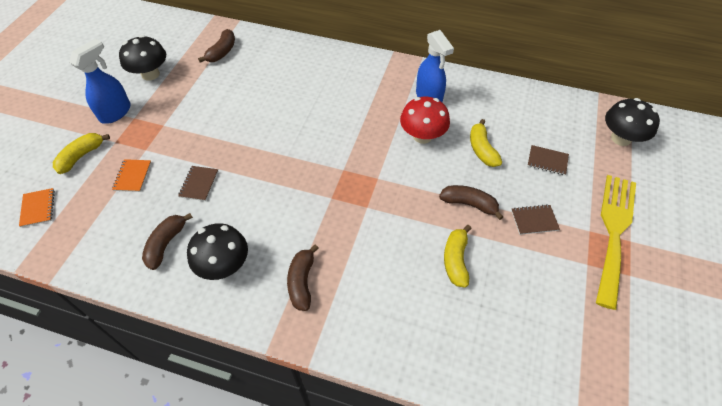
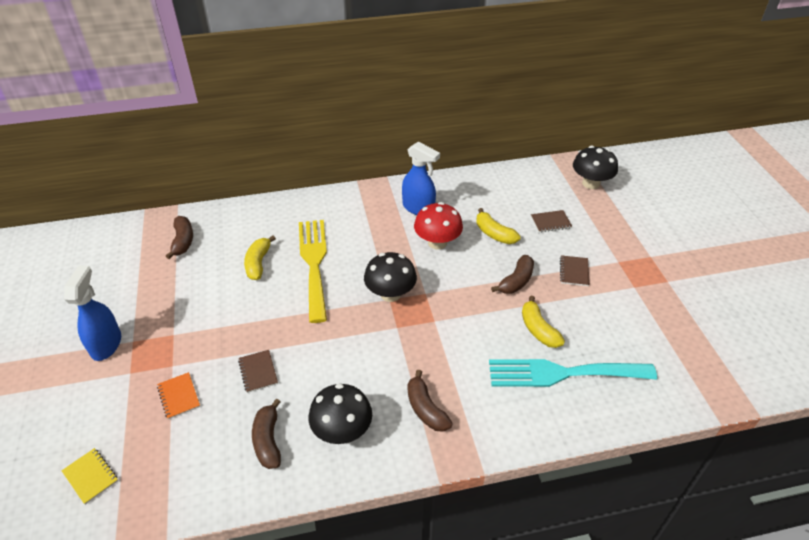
camera: 30 degrees left, 10 degrees down
orange notebook [19,188,55,227] -> yellow notebook [61,448,118,505]
yellow banana [53,133,110,174] -> yellow banana moved to [244,235,276,280]
black mushroom [119,35,166,81] -> black mushroom moved to [364,252,417,302]
brown banana [439,185,503,220] -> brown banana turned 135 degrees clockwise [491,255,534,294]
brown notebook [511,205,560,235] -> brown notebook turned 45 degrees counterclockwise [560,255,590,286]
yellow fork [596,175,636,310] -> yellow fork moved to [299,220,327,323]
none -> turquoise fork [489,359,657,387]

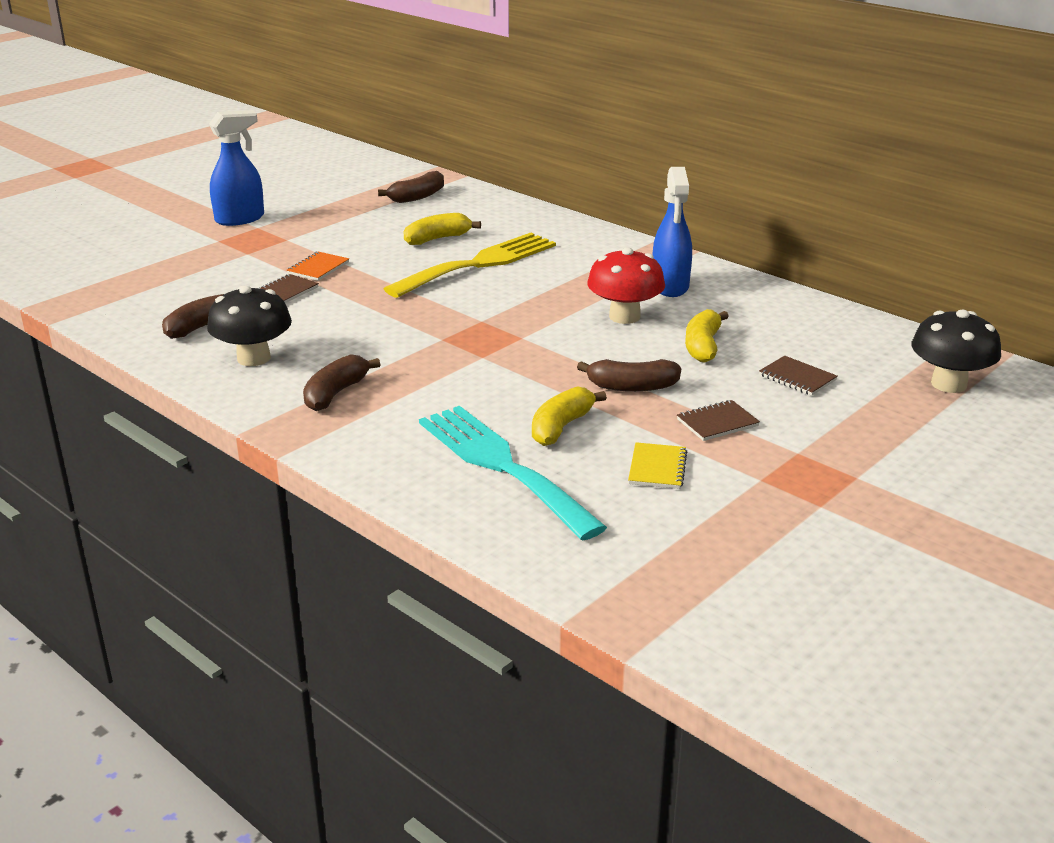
camera: 55 degrees right, 15 degrees down
yellow notebook [61,448,118,505] -> yellow notebook moved to [628,442,687,489]
orange notebook [157,372,200,419] -> orange notebook moved to [287,251,349,281]
black mushroom [364,252,417,302] -> none

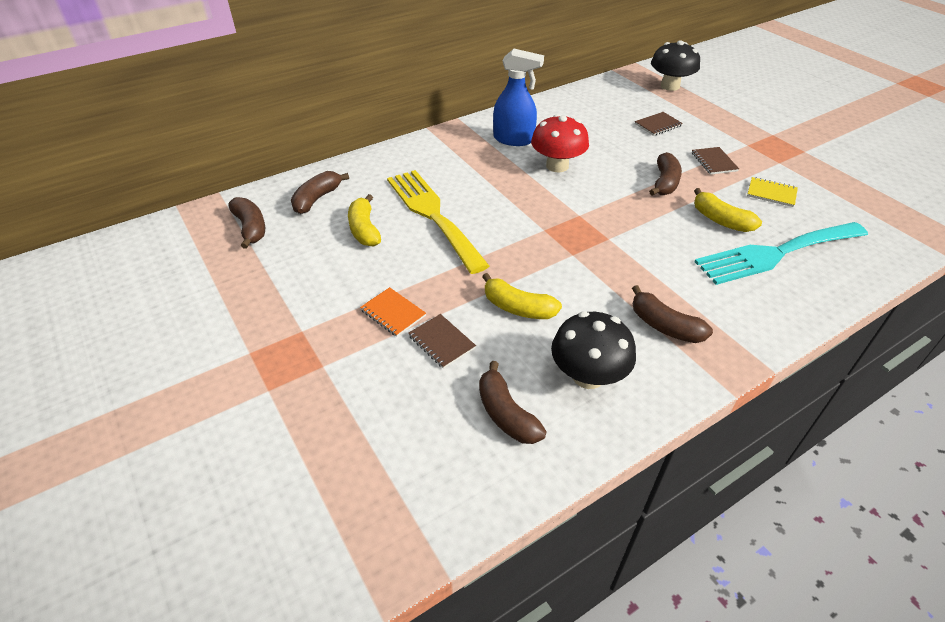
camera: 75 degrees left, 15 degrees up
blue spray bottle [209,110,264,226] -> none
yellow banana [685,309,729,363] -> yellow banana moved to [482,273,562,319]
none -> brown banana [291,171,349,214]

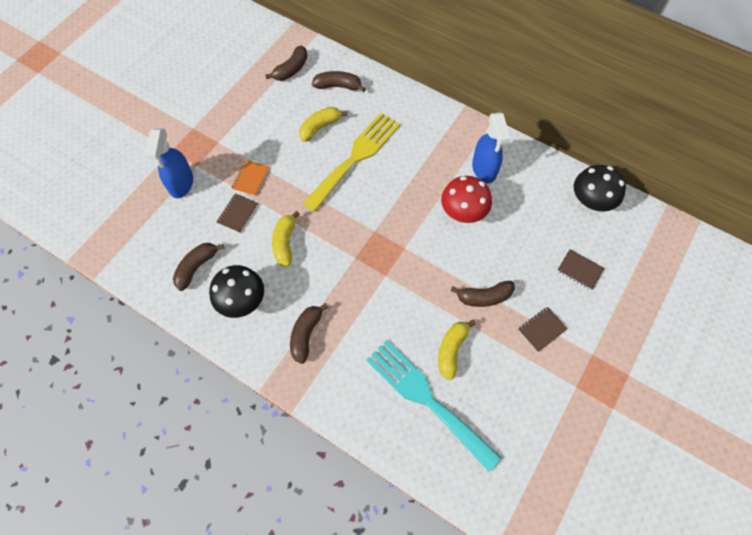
camera: 65 degrees right, 20 degrees up
black mushroom [651,40,700,91] -> black mushroom moved to [574,165,626,211]
yellow notebook [747,177,798,207] -> none
none -> blue spray bottle [145,128,193,198]

